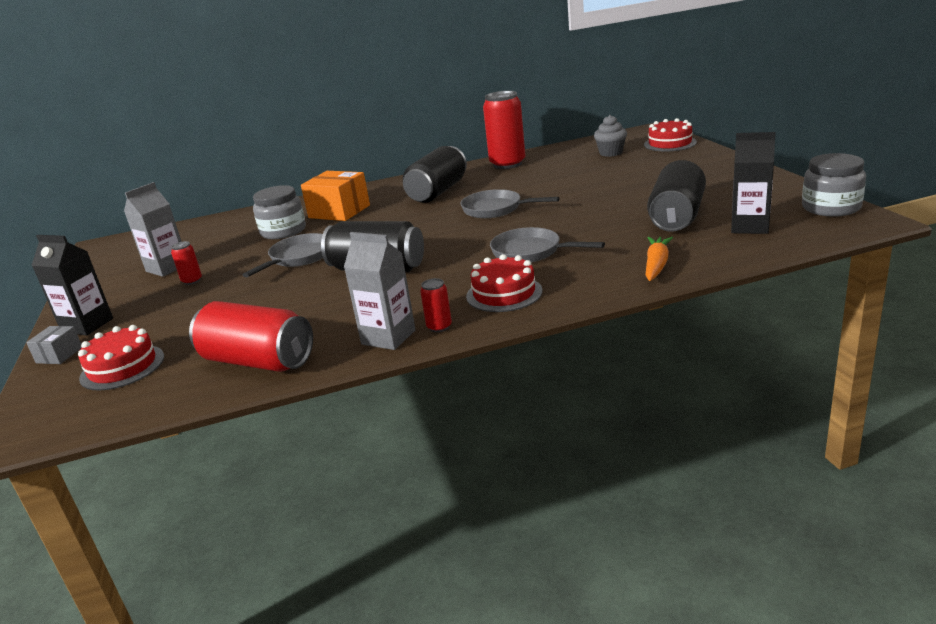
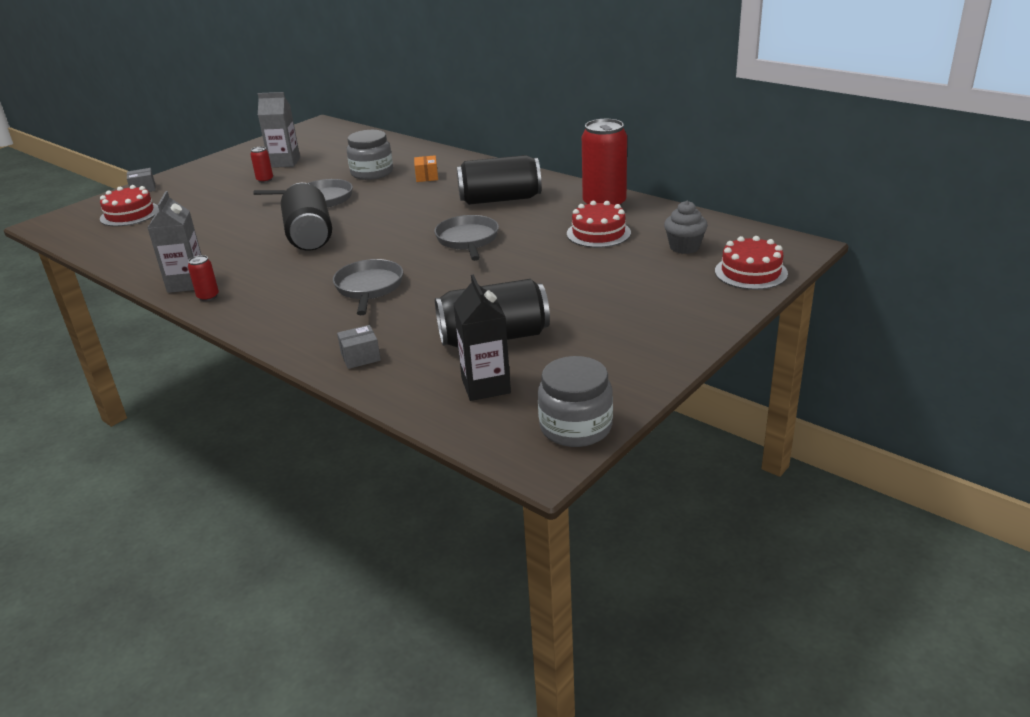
camera: 55 degrees right, 5 degrees up
black carton [31,235,113,336] -> none
red can [189,301,313,372] -> none
orange box [301,171,370,221] -> orange box [414,155,438,182], size x0.51
red cake [466,254,542,312] -> red cake moved to [567,201,631,248]
orange carrot [646,237,673,281] -> grey box [337,325,381,369]

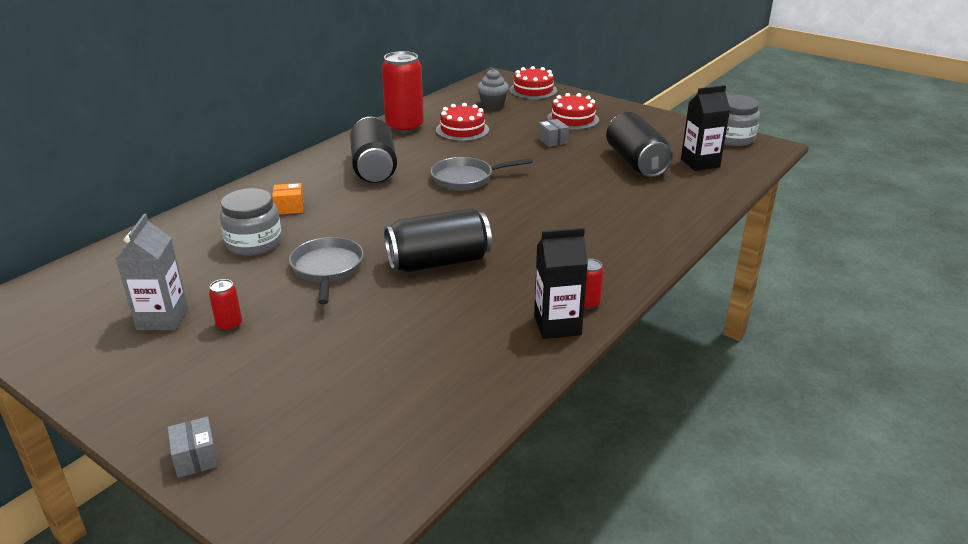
camera: 95 degrees left, 0 degrees up
red cake [100,185,159,227] -> red cake moved to [547,93,599,130]
grey carton [148,191,202,293] -> black carton [534,228,588,339]
grey pan [333,259,403,315] -> none
grey box [337,325,381,369] -> grey box moved to [538,119,569,147]

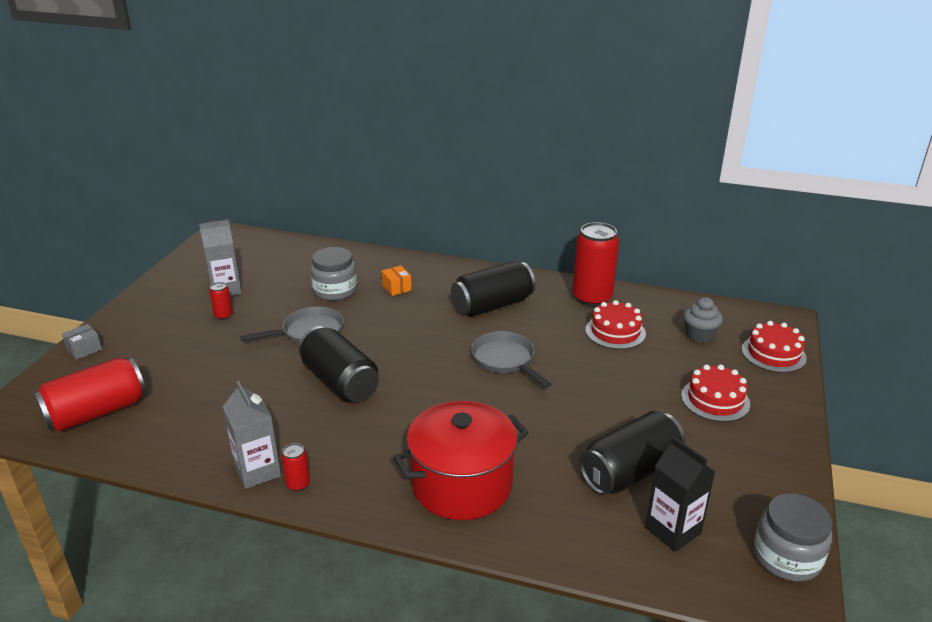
camera: 70 degrees right, 0 degrees up
black carton [534,228,588,339] -> grey carton [223,381,281,489]
grey box [538,119,569,147] -> none
none -> red can [34,357,146,432]
none -> red pot [393,401,528,520]

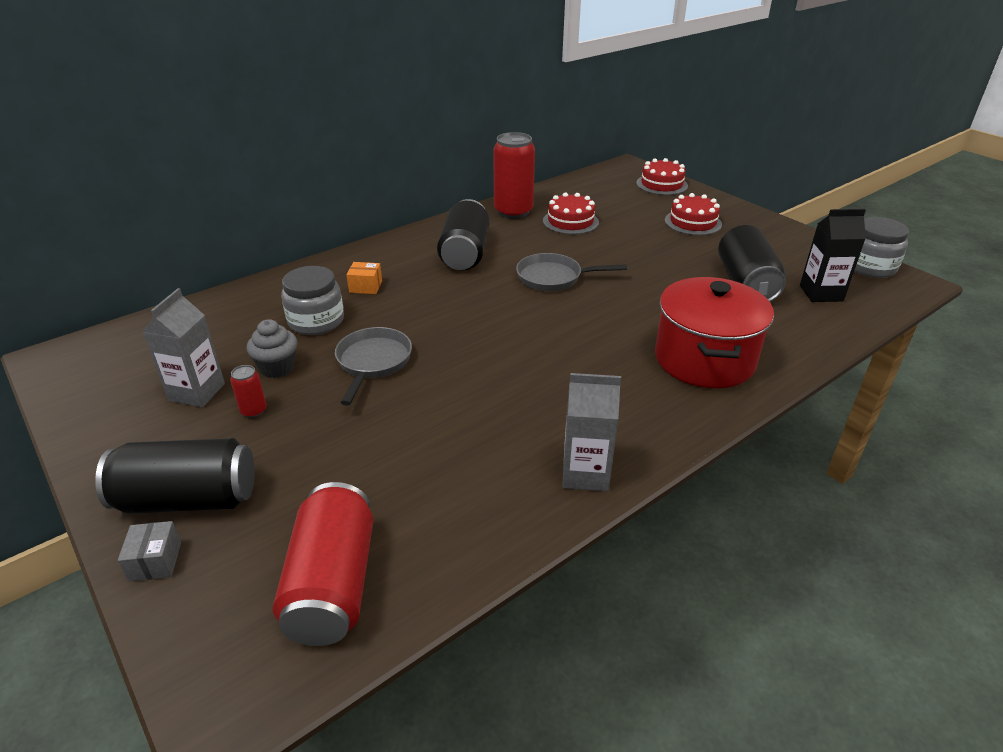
camera: 55 degrees left, 5 degrees up
red can [281,443,310,491] -> none
black can [298,326,379,402] -> black can moved to [95,438,255,514]
grey cupcake [683,297,723,343] -> grey cupcake moved to [246,319,298,378]

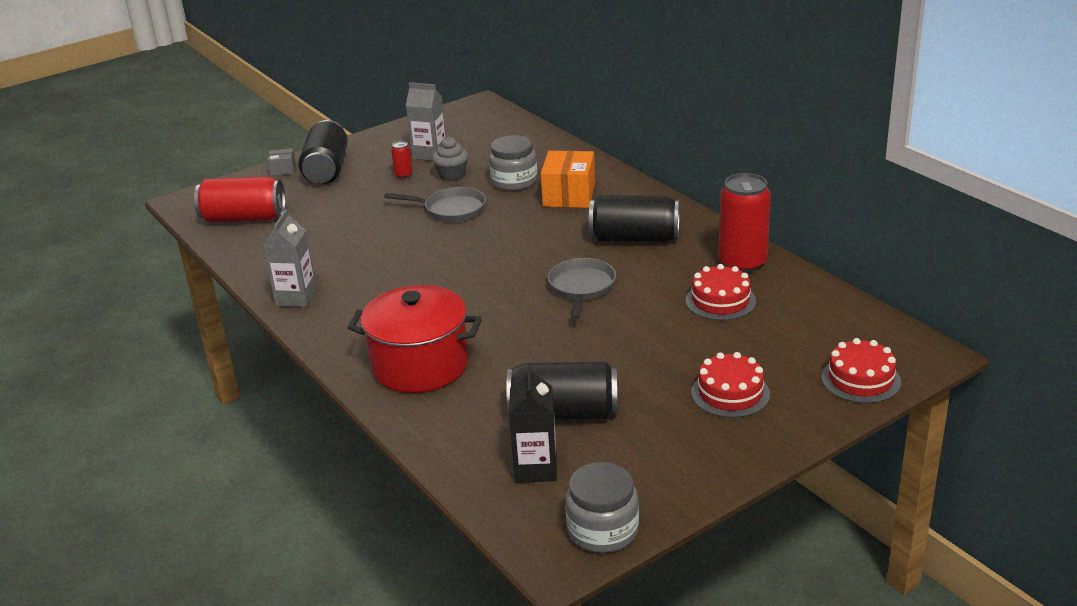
camera: 95 degrees right, 5 degrees down
orange box [346,262,382,294] -> orange box [541,151,595,208], size x1.97

